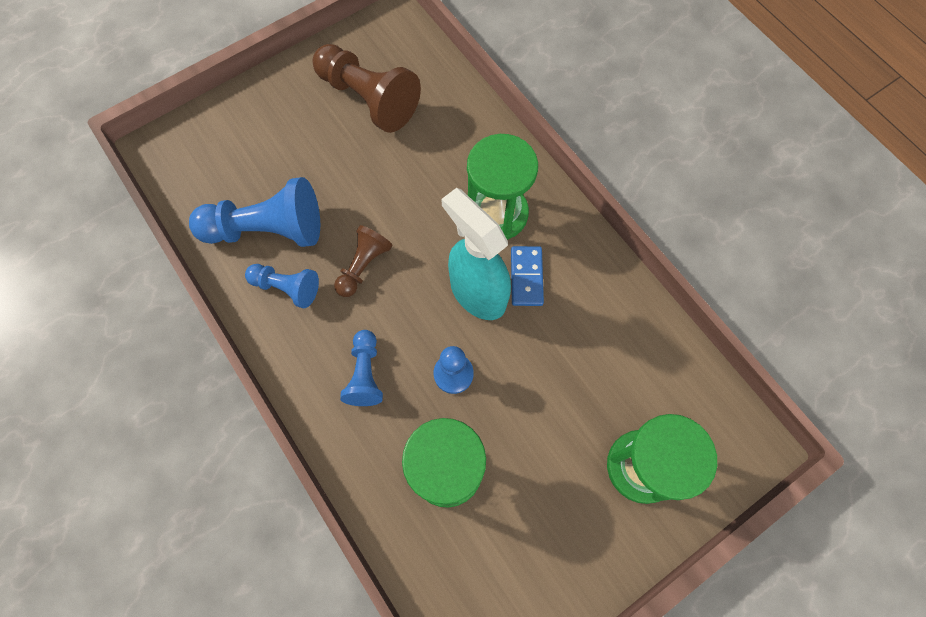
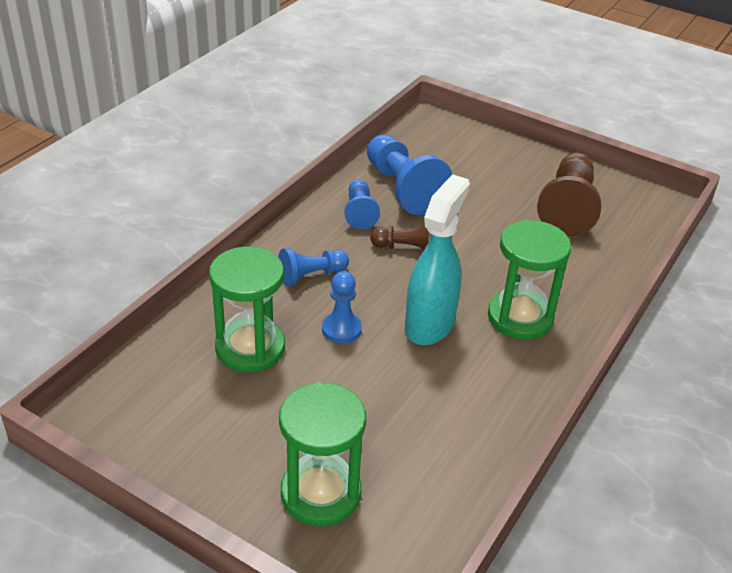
camera: 65 degrees right, 30 degrees down
blue domino [511,246,544,306] -> none

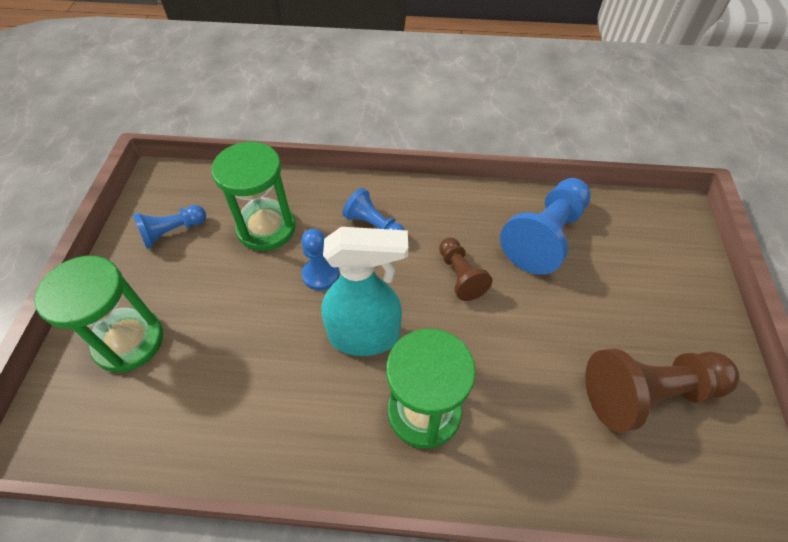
camera: 65 degrees right, 15 degrees up
blue pawn [345,179,380,229] -> blue pawn moved to [133,205,206,249]

